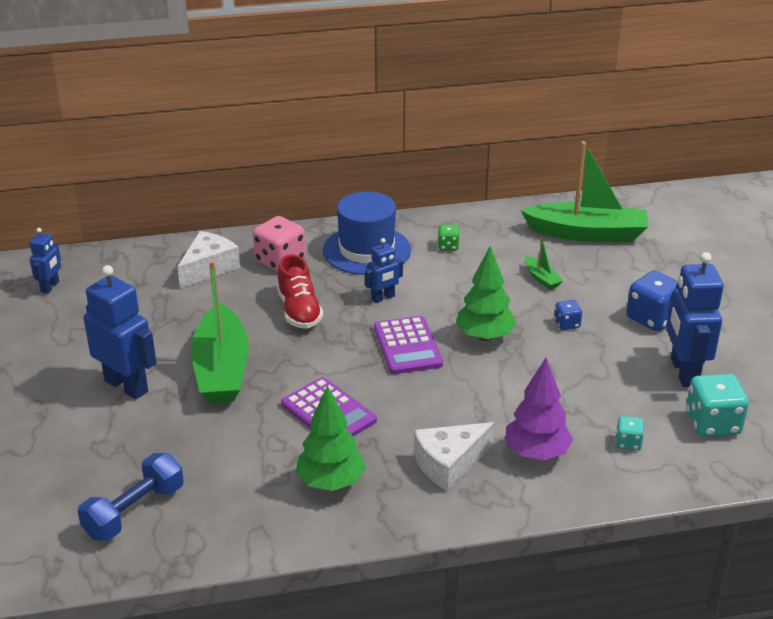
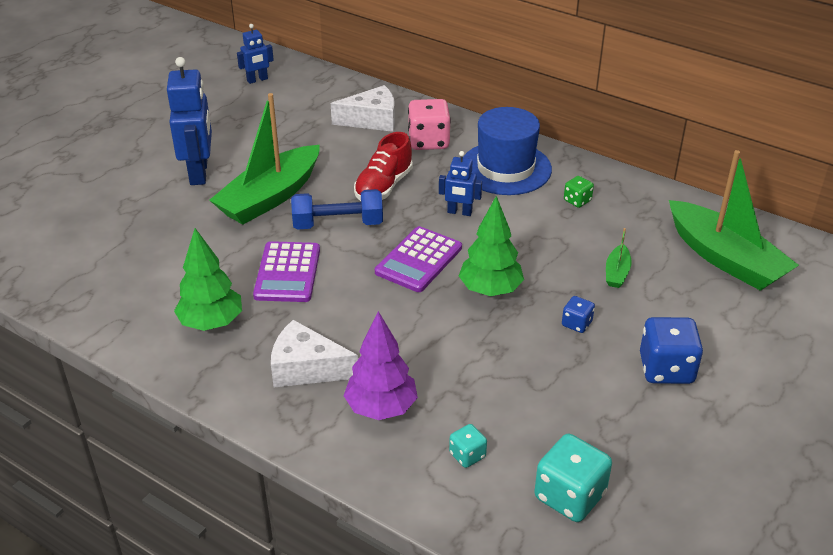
camera: 45 degrees right, 5 degrees up
blue dumbbell [78,453,184,541] -> blue dumbbell moved to [291,189,383,230]
blue robot [666,252,724,387] -> none

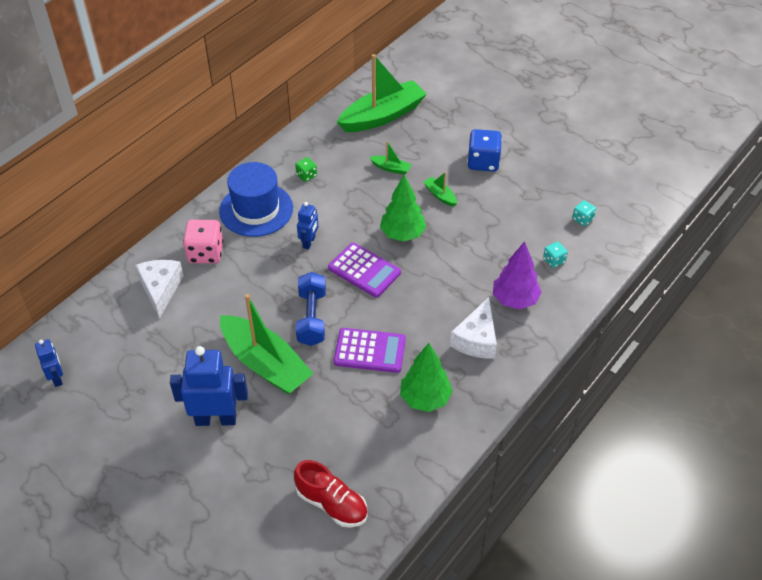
camera: 85 degrees left, 10 degrees up
red shoe [354,132,413,201] -> red shoe moved to [294,460,368,527]
turquoise dice [534,434,612,522] -> turquoise dice [572,200,596,226], size x0.53
blue dice [562,296,595,333] -> green boat [424,172,457,207]

